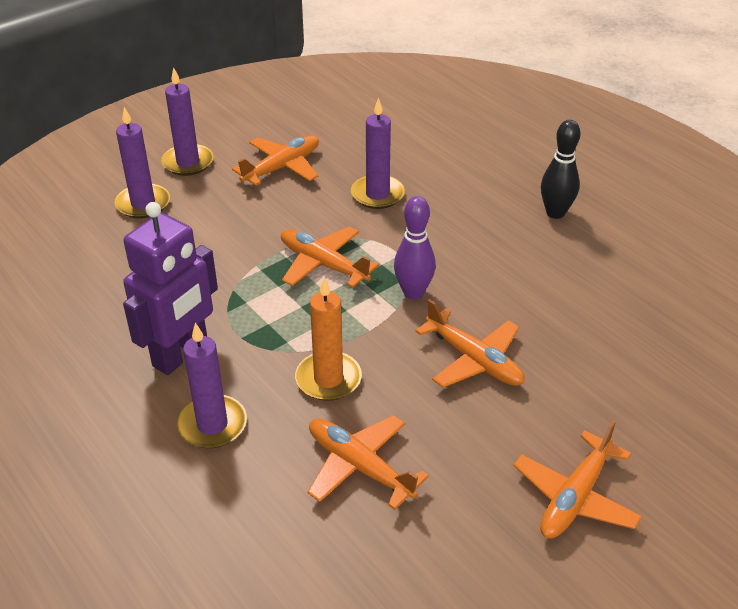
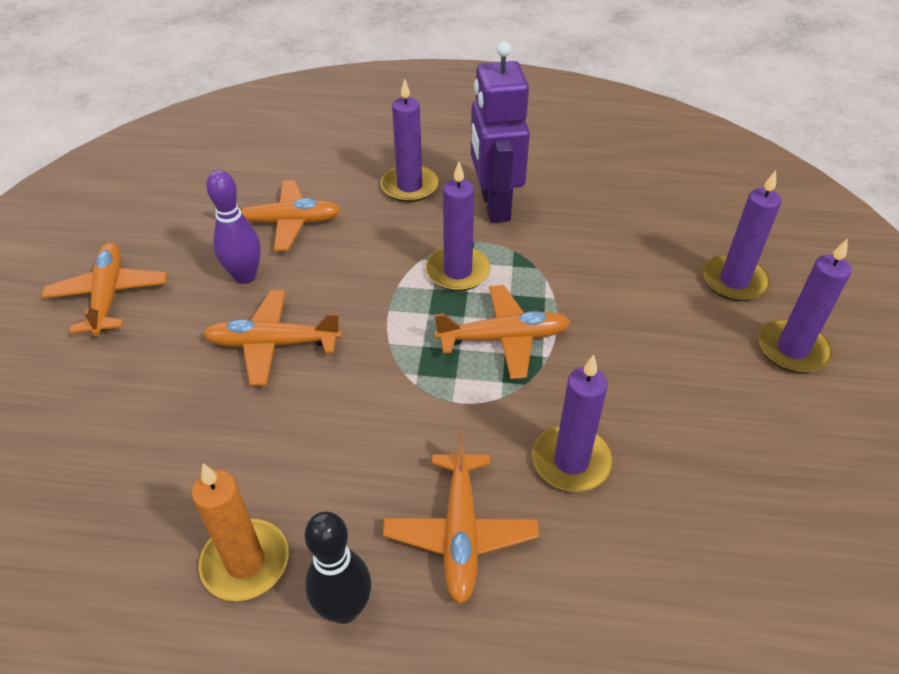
camera: 135 degrees right, 5 degrees up
orange plane [232,135,319,186] -> orange plane moved to [383,432,539,604]
orange candle [295,277,362,401] -> orange candle moved to [192,464,289,601]
purple bowling pin [394,196,436,300] -> purple bowling pin moved to [206,170,261,284]
none -> purple candle [426,162,490,291]

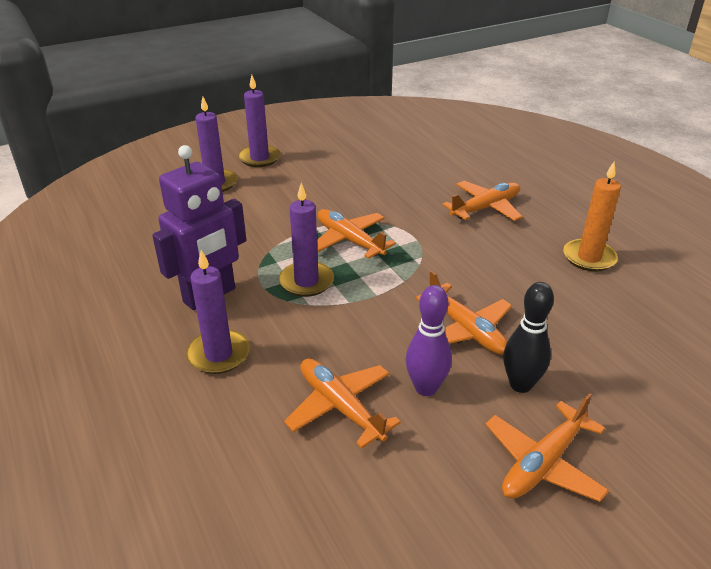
camera: 125 degrees left, 10 degrees down
black bowling pin [305,512,371,624] -> black bowling pin moved to [504,282,554,393]
purple candle [532,354,613,492] -> none

